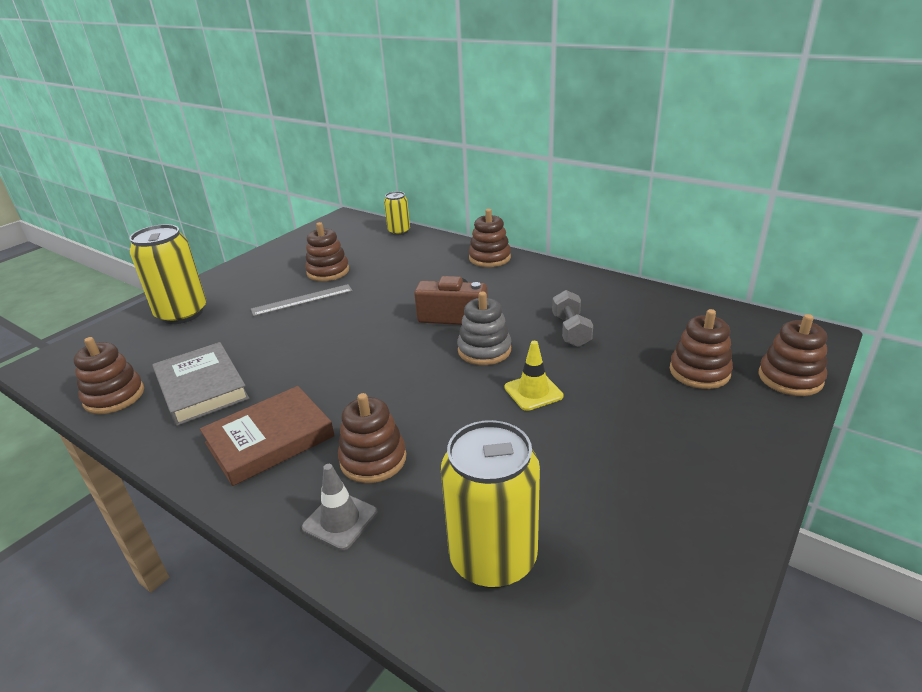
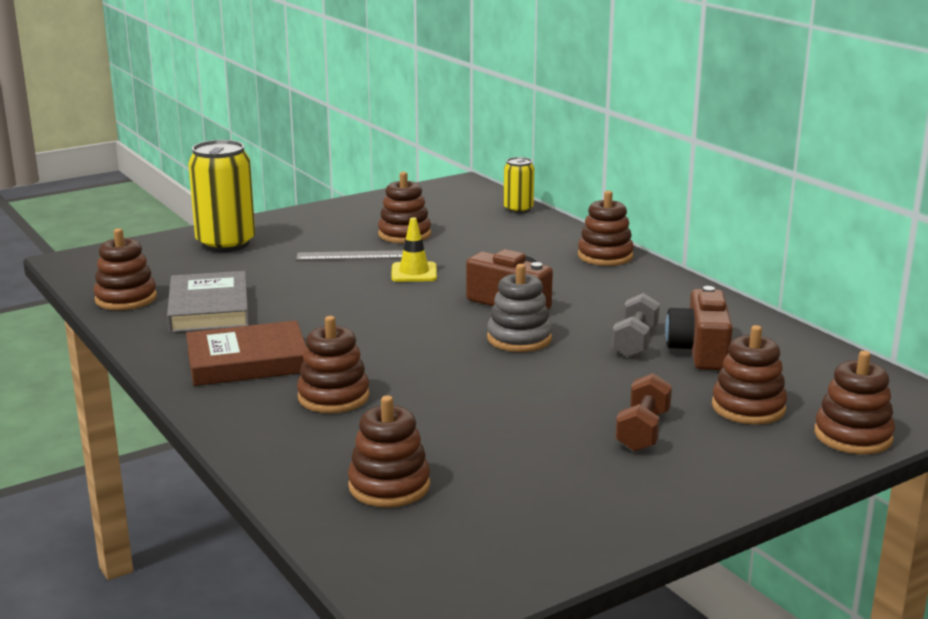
camera: 20 degrees right, 10 degrees down
grey traffic cone [302,464,378,551] -> none
yellow can [441,420,540,588] -> brown stacking toy [348,396,430,507]
yellow traffic cone [504,341,563,411] -> yellow traffic cone moved to [391,217,437,282]
none -> brown dumbbell [615,373,672,452]
none -> brown camera [665,286,733,370]

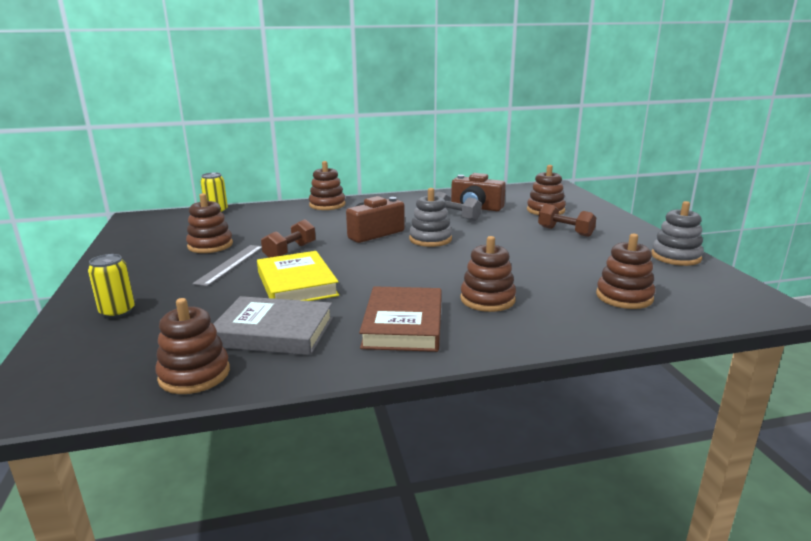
camera: 70 degrees left, 0 degrees up
yellow can [188,140,255,252] -> yellow can [88,254,135,318], size x0.55
yellow traffic cone [391,217,437,282] -> brown dumbbell [261,219,316,258]
brown stacking toy [814,351,895,454] -> none
none -> yellow book [257,251,339,301]
none -> grey stacking toy [651,201,704,266]

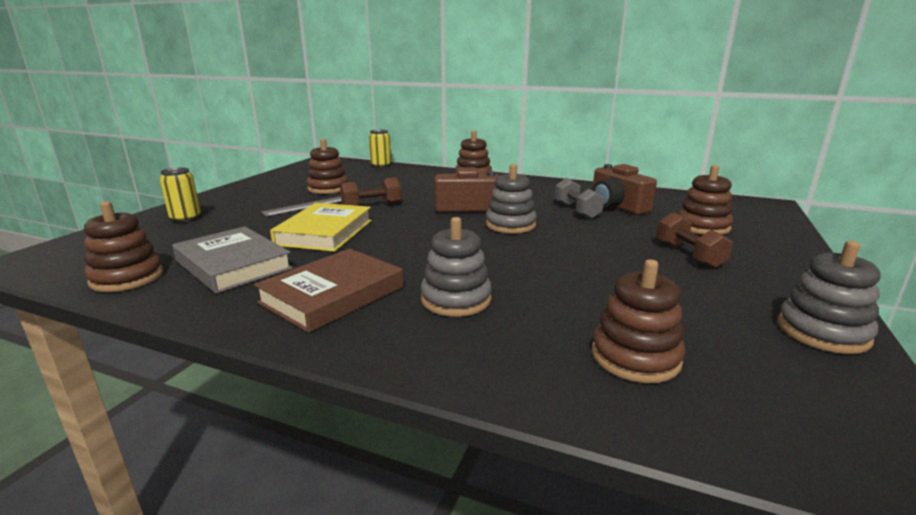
camera: 35 degrees right, 0 degrees up
brown stacking toy [460,236,516,312] -> grey stacking toy [421,217,492,317]

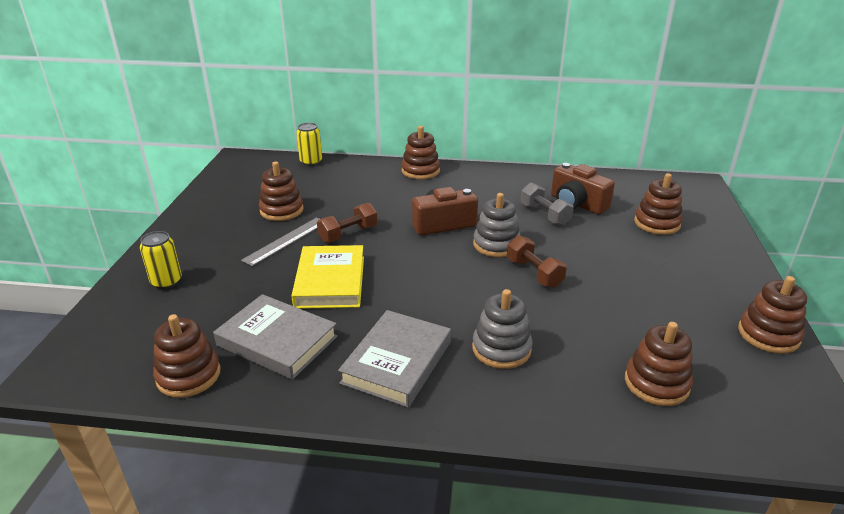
camera: 15 degrees left, 10 degrees up
brown book [254,248,403,333] -> grey book [338,310,451,408]
brown dumbbell [657,212,733,268] -> brown dumbbell moved to [507,235,567,288]
grey stacking toy [778,241,880,354] -> brown stacking toy [738,276,807,354]

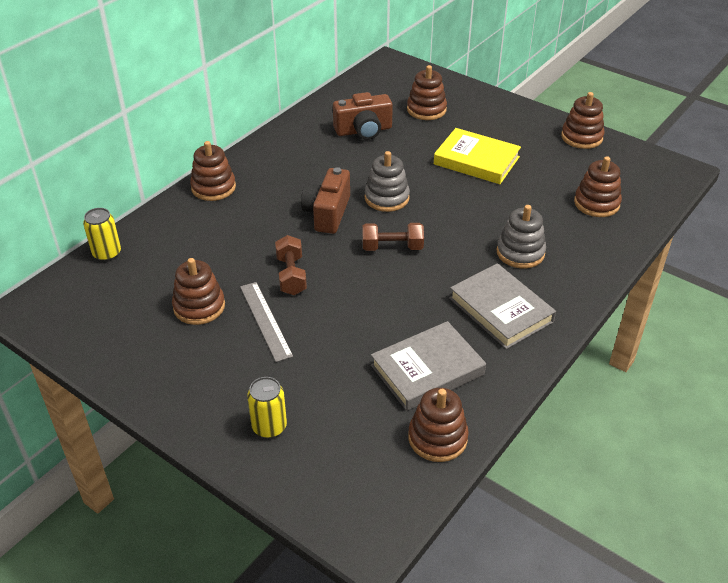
camera: 60 degrees left, 10 degrees up
yellow book [291,245,364,309] -> yellow book moved to [434,128,521,184]
brown dumbbell [507,235,567,288] -> brown dumbbell moved to [362,223,424,251]
grey dumbbell [521,183,574,226] -> none

